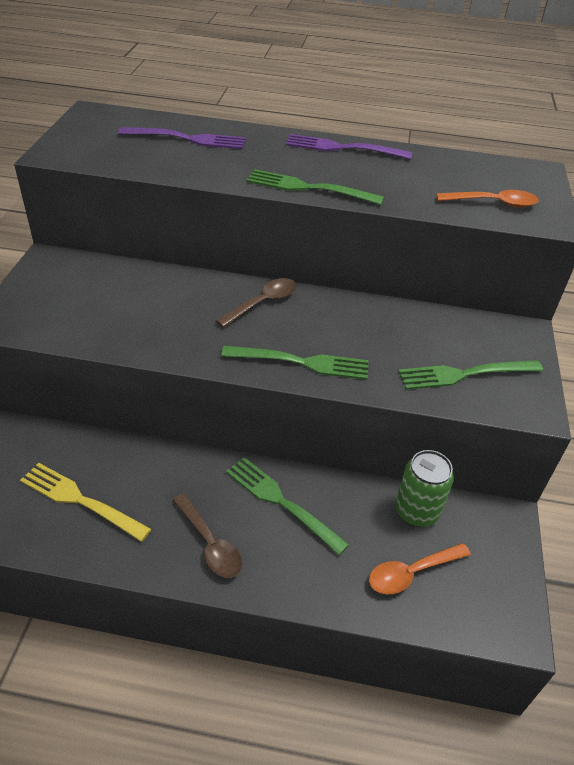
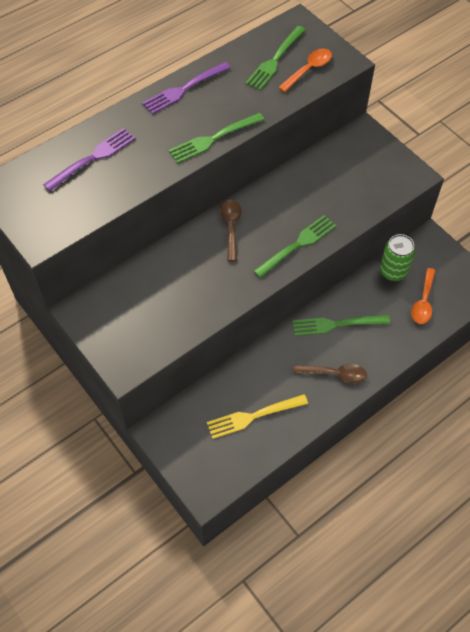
camera: 45 degrees left, 15 degrees up
green fork [398,360,543,390] -> green fork moved to [245,26,305,90]

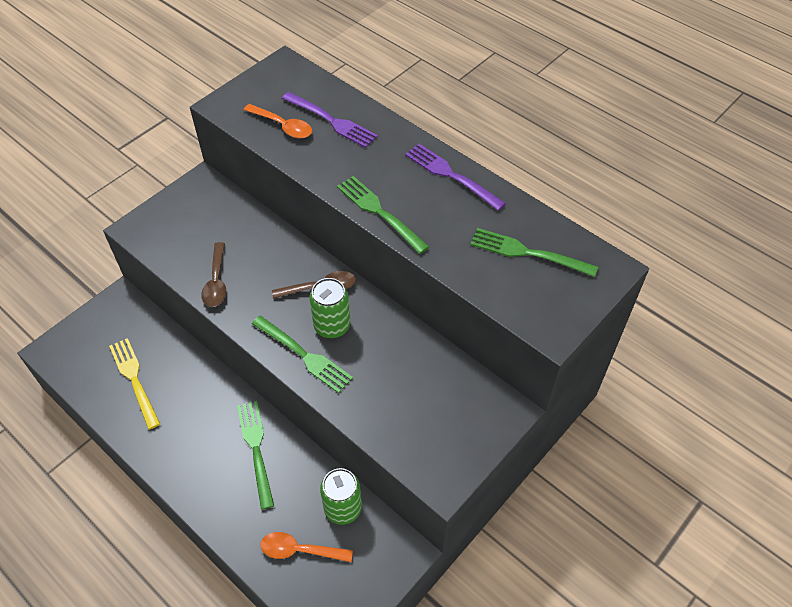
camera: 80 degrees right, 5 degrees down
orange spoon [278,48,332,92] -> orange spoon moved to [244,104,312,138]
brown spoon [293,364,367,383] -> brown spoon moved to [201,242,226,307]
none -> green can [310,278,350,339]

